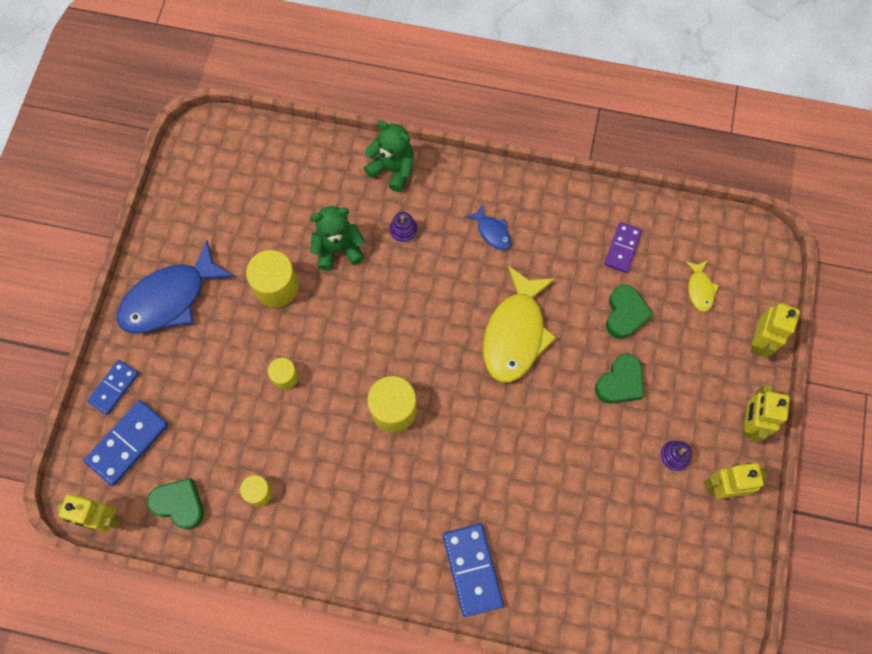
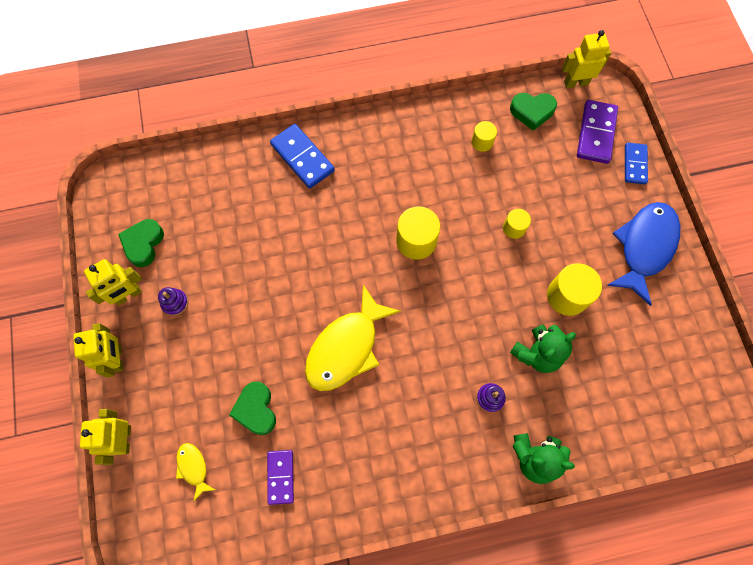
camera: 155 degrees right, 0 degrees up
blue domino [84,400,169,486] -> purple domino [577,100,618,164]
blue fish [465,204,511,250] -> none
yellow fish [483,266,557,383] -> yellow fish turned 135 degrees counterclockwise [305,285,401,391]
green heart [595,354,644,404] -> green heart moved to [118,219,164,267]

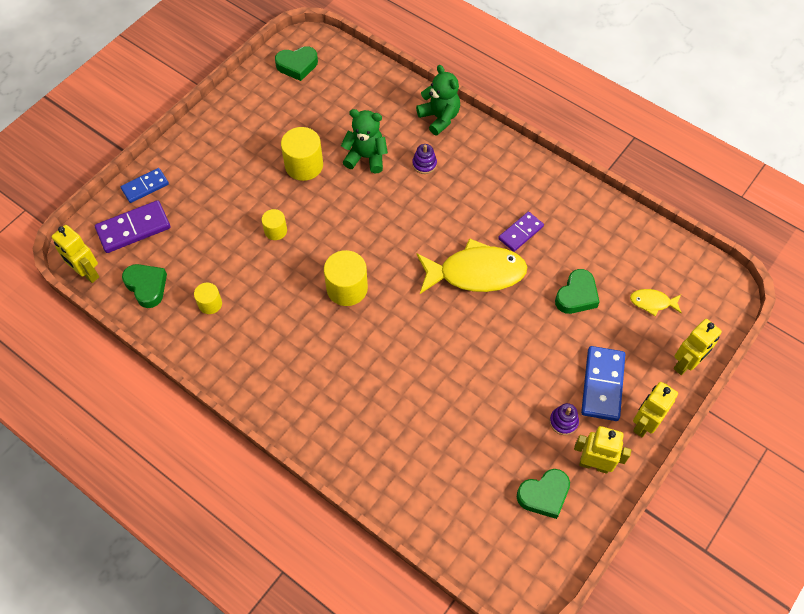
camera: 130 degrees left, 10 degrees down
yellow fish [176,443,215,501] -> yellow fish turned 75 degrees clockwise [630,289,681,316]
purple domino [267,450,294,505] -> purple domino moved to [498,212,544,252]
blue domino [270,124,335,189] -> blue domino moved to [581,346,625,421]
blue fish [607,202,680,306] -> none
none -> green heart [275,46,318,81]

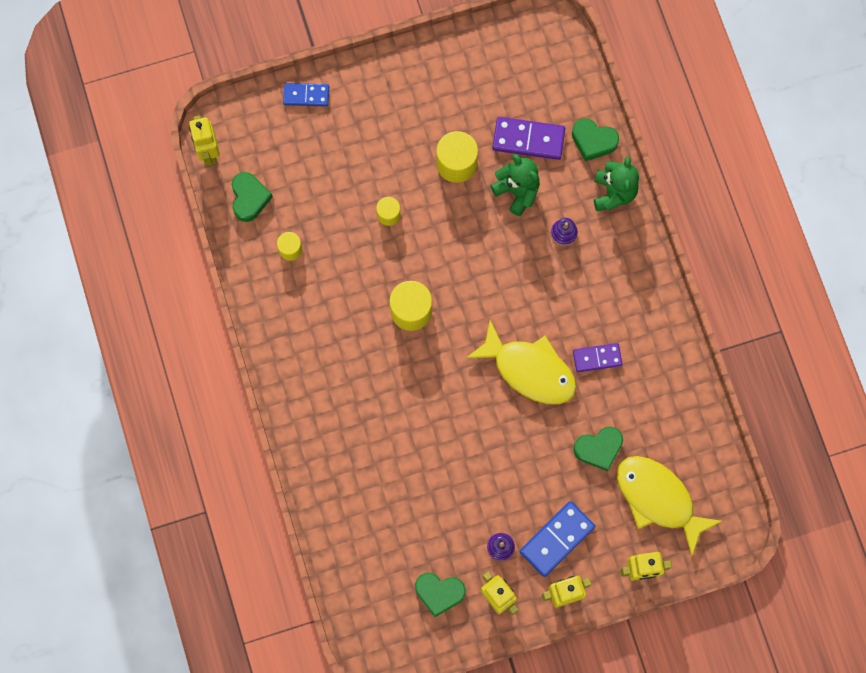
camera: 35 degrees right, 15 degrees up
purple domino [95,200,170,253] -> purple domino moved to [492,117,565,160]
green heart [275,46,318,81] -> green heart moved to [572,118,619,161]
yellow fish [630,289,681,316] -> yellow fish [617,456,722,557], size x2.17

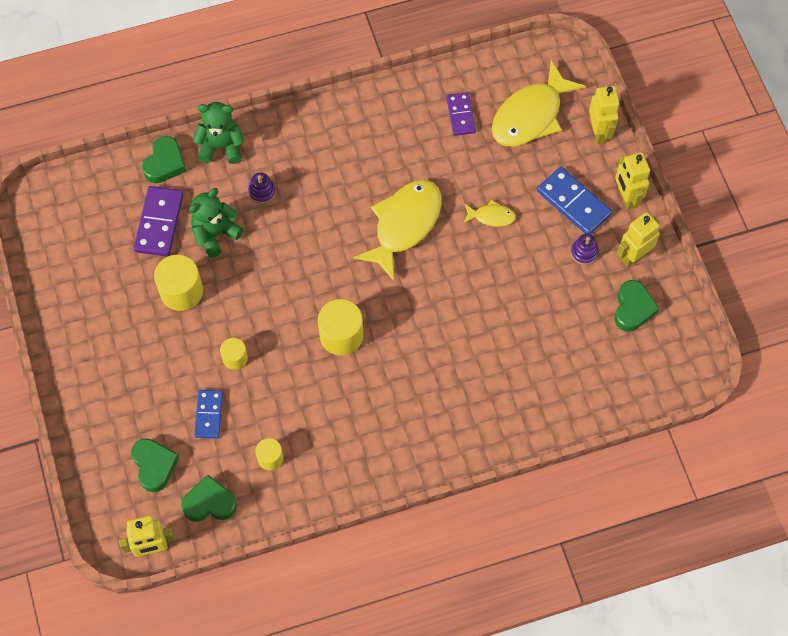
camera: 90 degrees left, 10 degrees down
blue domino [283,83,329,107] -> blue domino moved to [194,390,223,438]
purple domino [573,343,622,372] -> purple domino moved to [446,92,476,136]
green heart [573,426,623,471] -> green heart moved to [131,438,179,492]
none -> yellow fish [464,200,516,227]

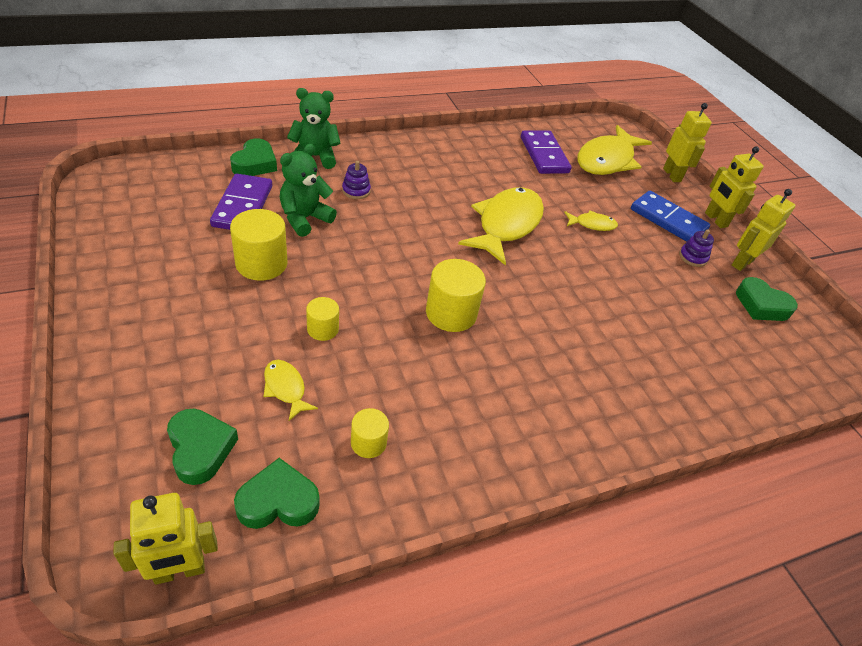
camera: 10 degrees left, 20 degrees down
blue domino [194,390,223,438] -> yellow fish [264,360,318,421]
purple domino [446,92,476,136] -> purple domino [521,130,572,174], size x1.53
green heart [614,280,660,331] -> green heart turned 120 degrees clockwise [736,277,798,321]

